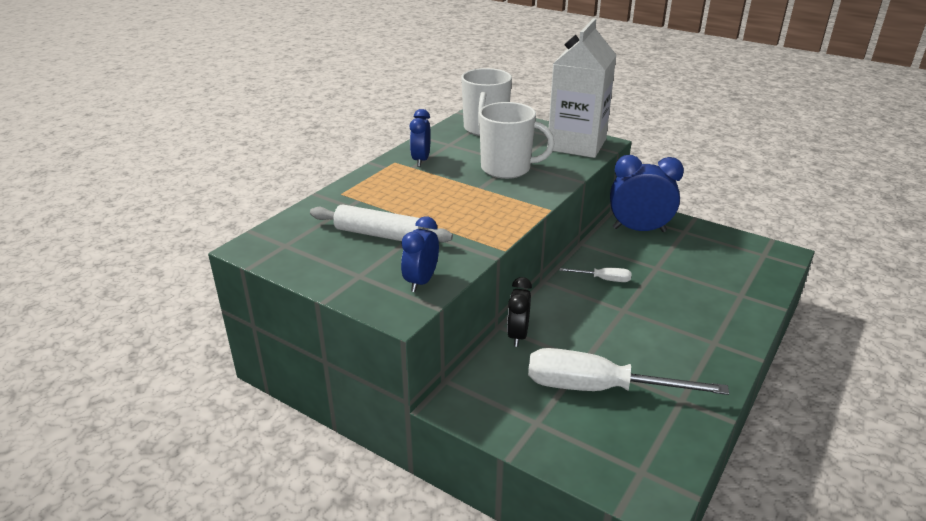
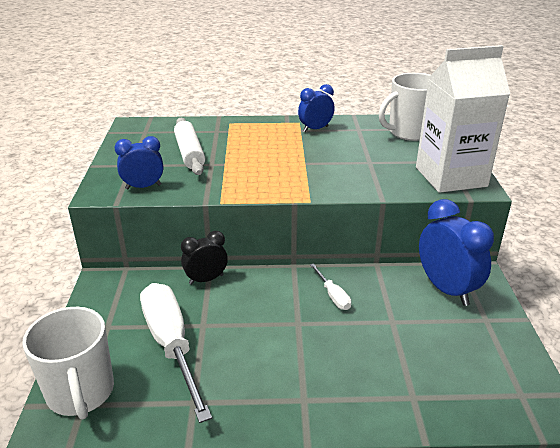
camera: 55 degrees right, 0 degrees up
white mug [479,102,555,179] -> white mug moved to [22,307,114,420]

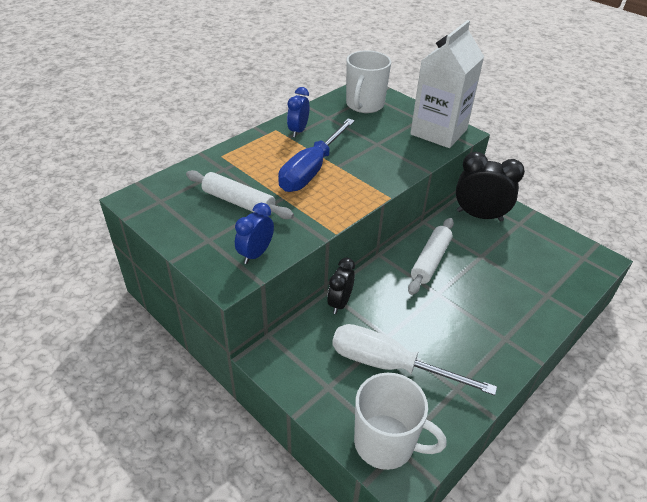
camera: 45 degrees left, 10 degrees up
white screwdriver [310,263,351,310] -> white rolling pin [408,218,454,295]
blue clock [419,199,494,306] -> black clock [456,152,525,222]
none -> blue screwdriver [278,118,355,192]

